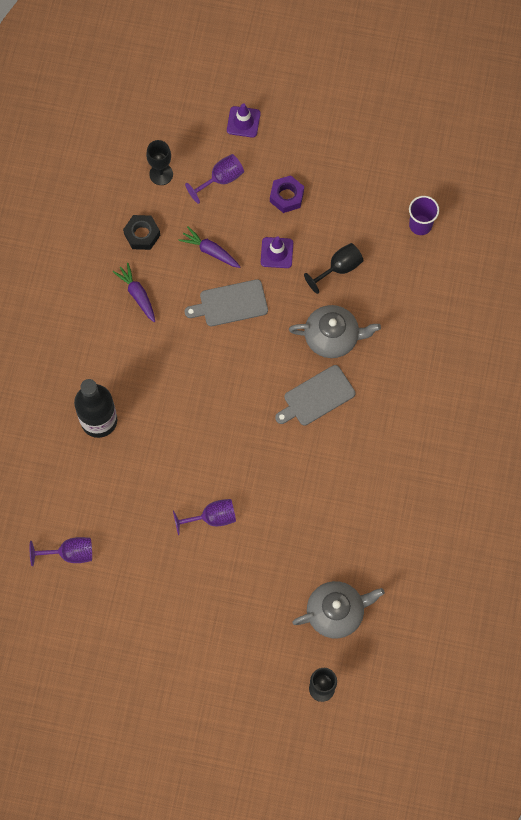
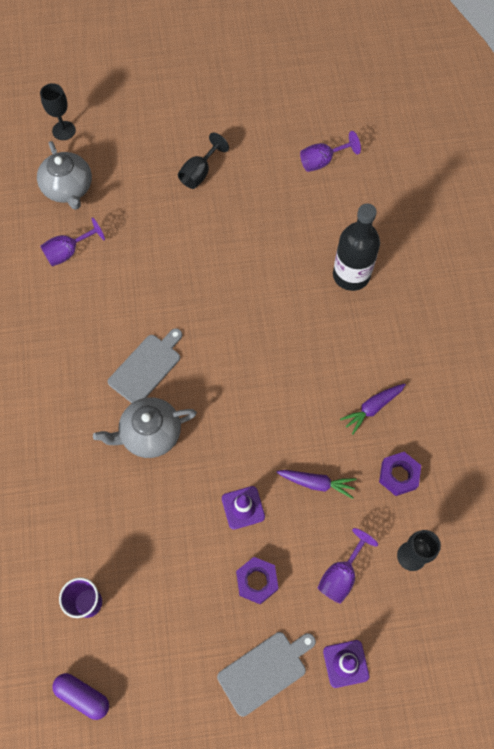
camera: 160 degrees right, 5 degrees down
purple carrot [113,263,155,322] -> purple carrot turned 105 degrees clockwise [340,384,406,434]
black nut [123,215,160,250] -> purple nut [379,452,421,496]
purple goblet [173,499,236,535] -> purple goblet moved to [41,217,105,267]
grey cutting board [185,279,268,326] -> grey cutting board moved to [217,632,316,717]
grey teapot [292,581,385,638] -> grey teapot turned 75 degrees counterclockwise [37,141,92,210]
black goblet [304,243,364,294] -> black goblet moved to [178,133,229,189]
none -> purple capsule [52,673,109,720]

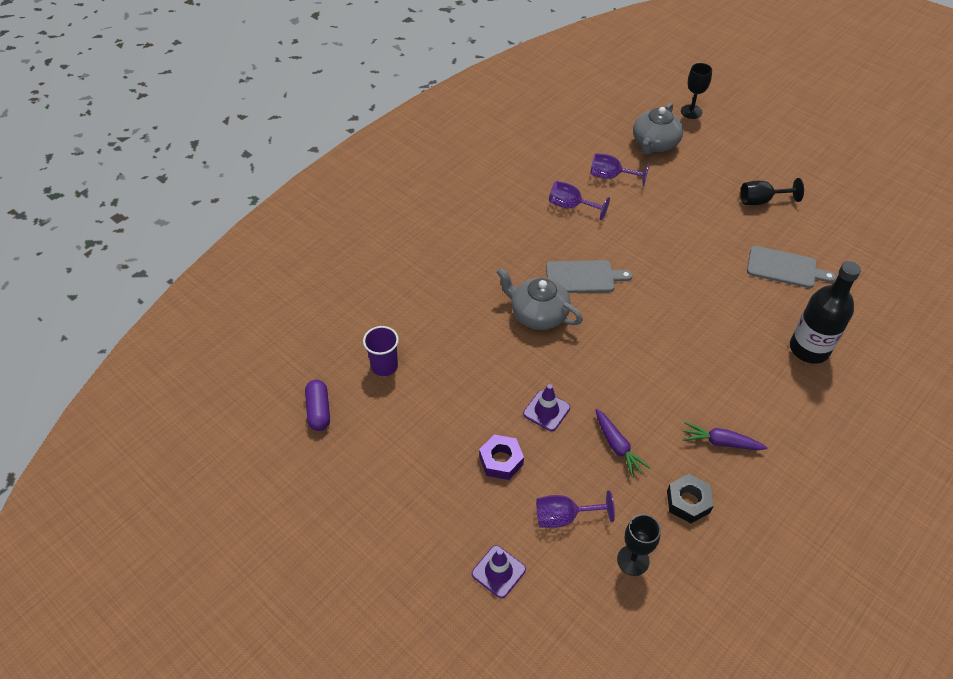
camera: 50 degrees right, 15 degrees down
grey cutting board [217,632,316,717] -> grey cutting board moved to [747,246,836,288]
purple goblet [300,131,361,172] -> purple goblet moved to [549,181,610,220]
purple nut [379,452,421,496] -> black nut [667,474,714,523]

